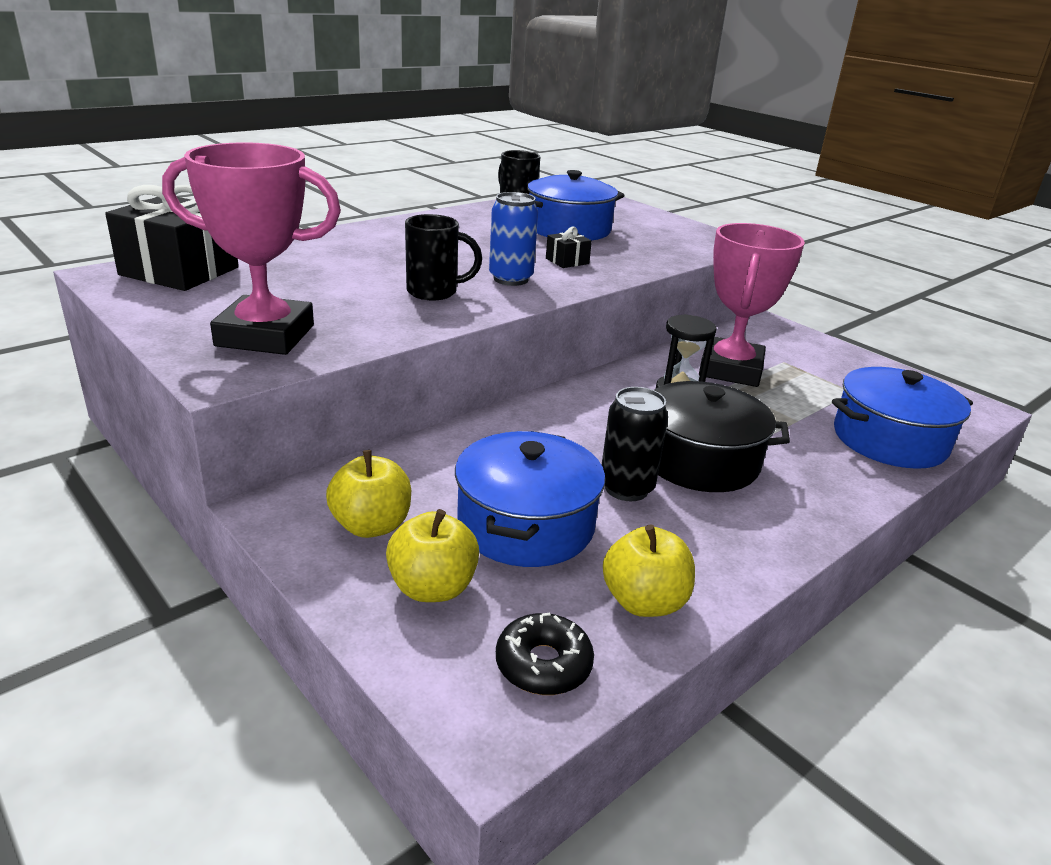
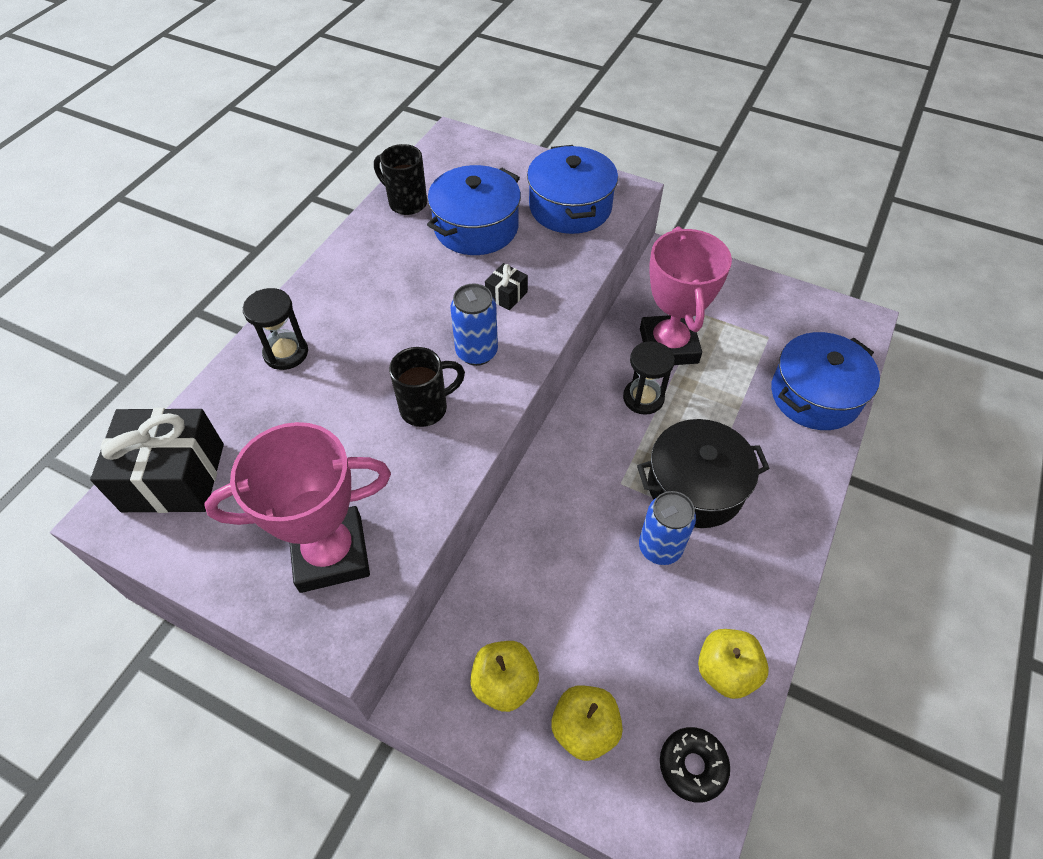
camera: 20 degrees left, 25 degrees up
blue pot [455,431,606,567] -> blue pot moved to [527,145,618,234]
black can [602,387,668,501] -> blue can [639,491,696,565]
none -> black hourglass [243,288,308,370]

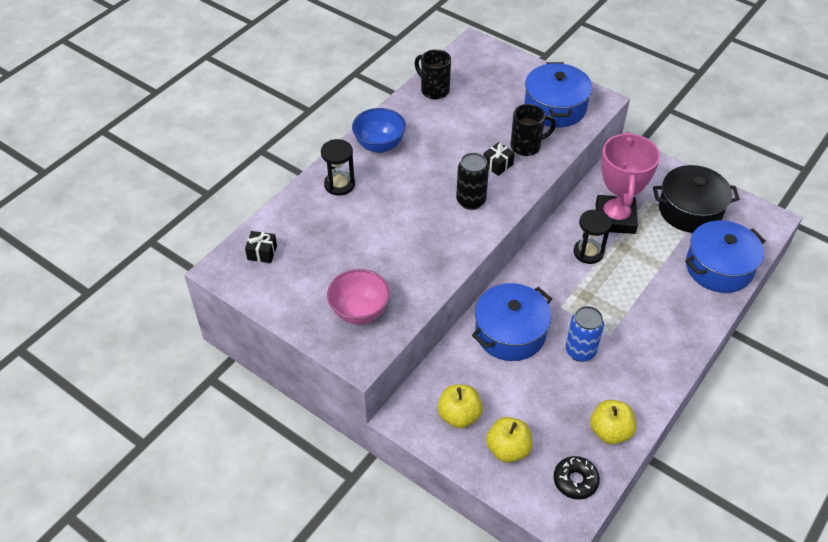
camera: 10 degrees right, 5 degrees down
black gift [90,408,224,513] -> black gift [245,231,277,263], size x0.44
pink trophy [204,422,391,593] -> pink bowl [327,269,390,324]
black mug [389,347,465,427] -> black mug moved to [511,104,556,156]
blue pot [427,165,521,255] -> blue pot moved to [472,283,552,361]
blue can [450,284,498,366] -> black can [456,153,489,210]
black pot [637,419,770,528] -> black pot moved to [653,165,740,233]
none -> blue bowl [352,108,406,153]

